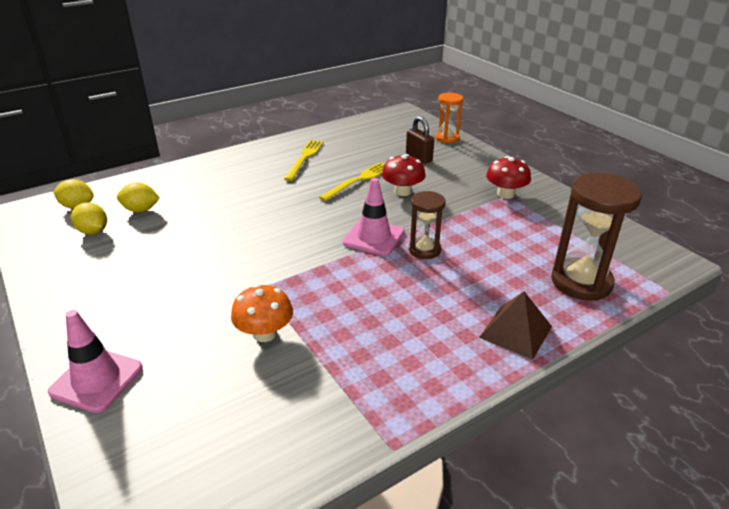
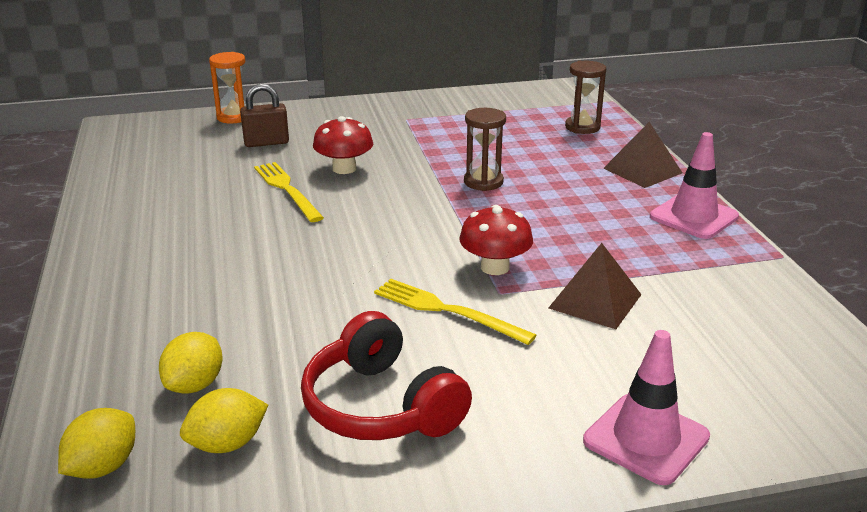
camera: 70 degrees left, 5 degrees down
orange mushroom [231,284,293,342] -> brown pyramid [549,243,642,329]
yellow fork [284,140,324,181] -> yellow fork moved to [374,279,537,345]
pink traffic cone [343,178,405,256] -> pink traffic cone moved to [650,132,739,239]
red mushroom [486,156,531,199] -> red mushroom moved to [459,205,533,275]
brown hourglass [551,173,642,301] -> brown hourglass [565,61,606,134], size x0.59
none -> red headphones [301,311,472,440]

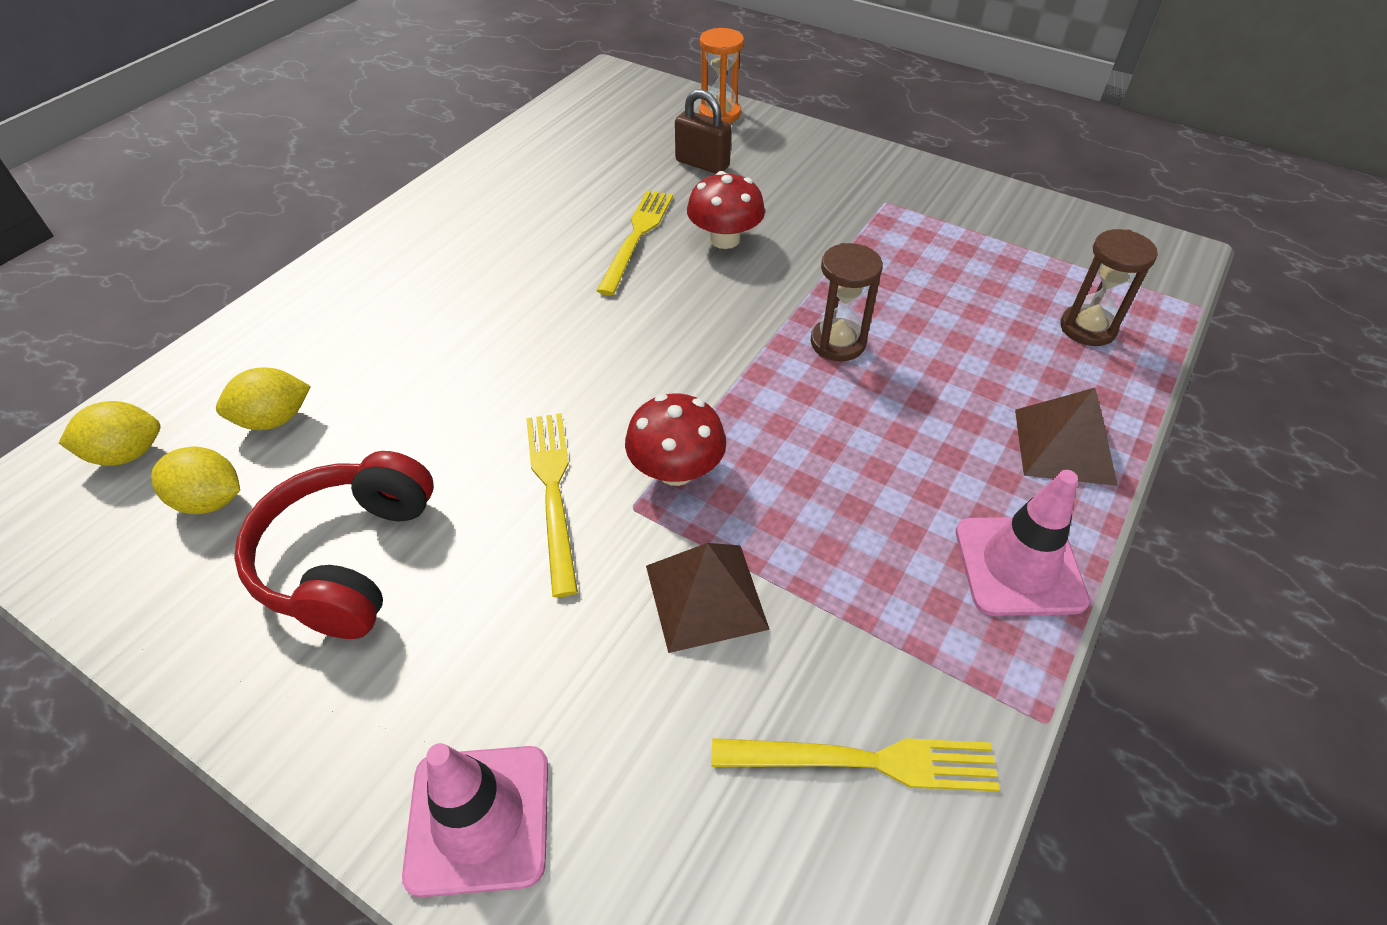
camera: 45 degrees right, 20 degrees up
none -> yellow fork [712,738,1000,791]

